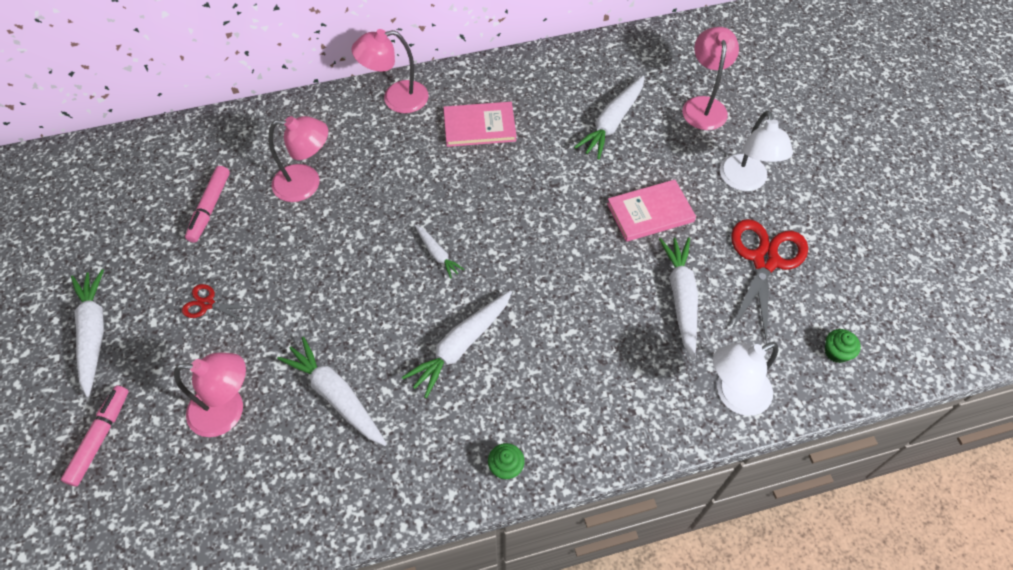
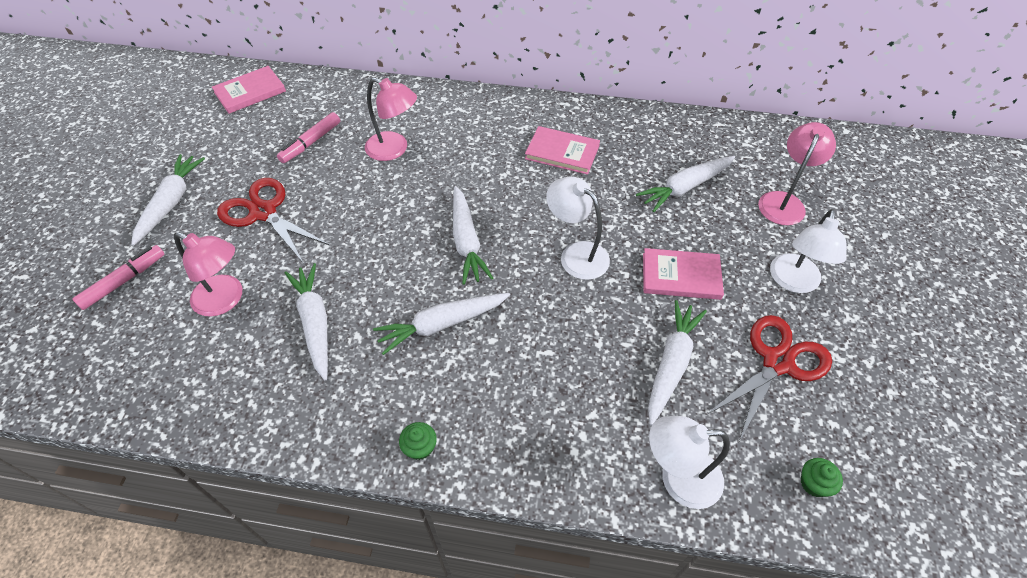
camera: 25 degrees right, 5 degrees down
red scissors [182,284,254,322] -> red scissors [217,178,331,264], size x2.04
pink lamp [352,29,429,113] -> none
white carrot [415,225,464,279] -> white carrot [453,186,493,285], size x1.81
none -> pink book [212,66,286,114]
none -> white lamp [546,176,610,280]

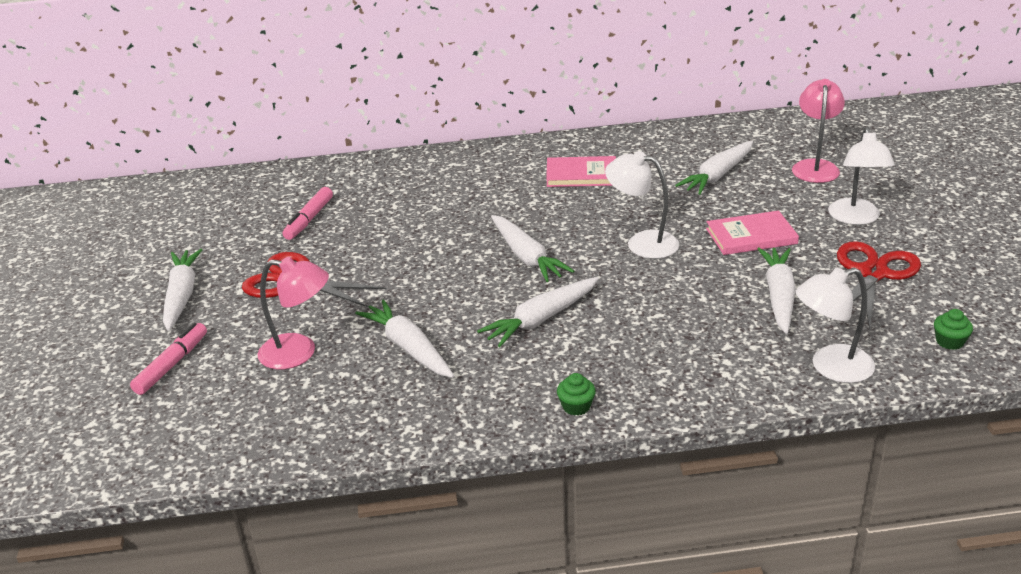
camera: 15 degrees left, 20 degrees down
pink book [212,66,286,114] -> none
pink lamp [365,78,417,161] -> none

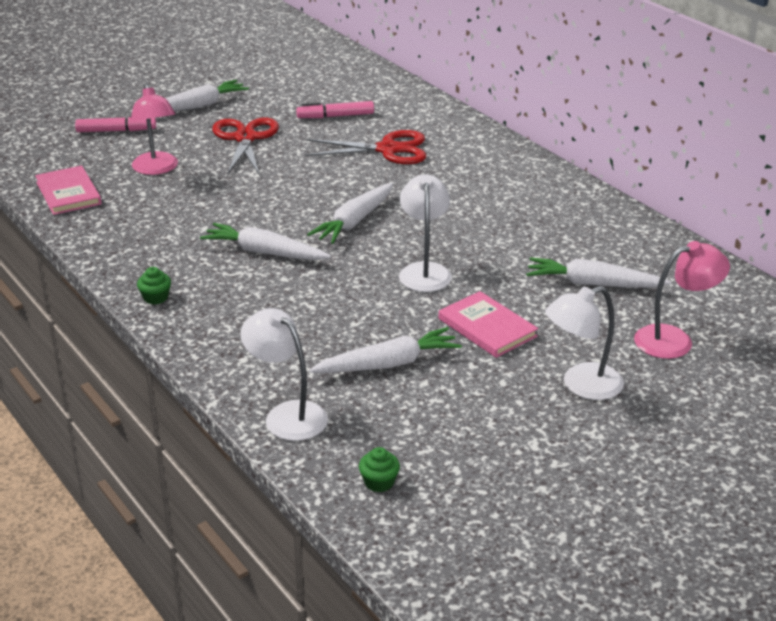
camera: 60 degrees right, 0 degrees up
white carrot [355,299,454,378] -> none
pink book [546,156,616,187] -> pink book moved to [35,166,102,215]
red scissors [830,241,921,330] -> red scissors moved to [305,130,426,164]

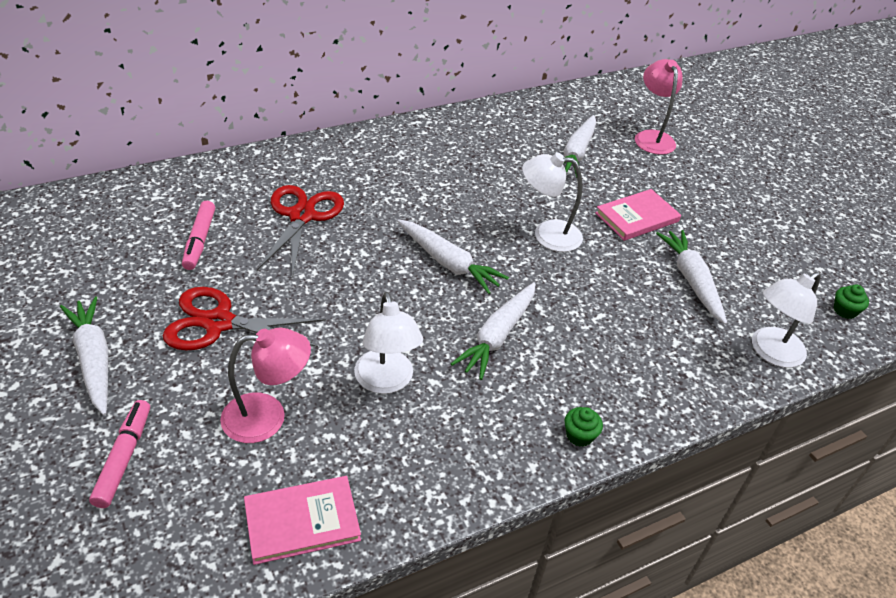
camera: 85 degrees left, 10 degrees up
white lamp [545,286,624,400] -> white lamp moved to [354,292,423,394]

